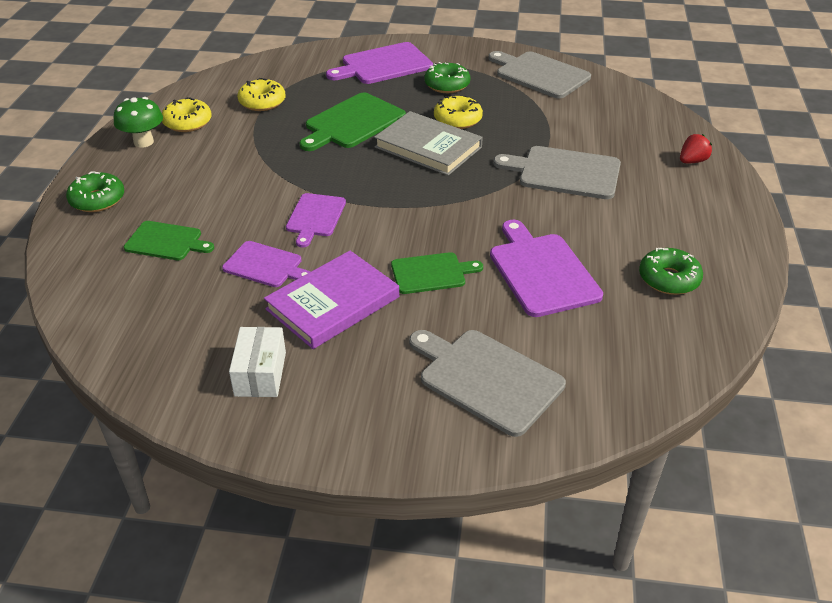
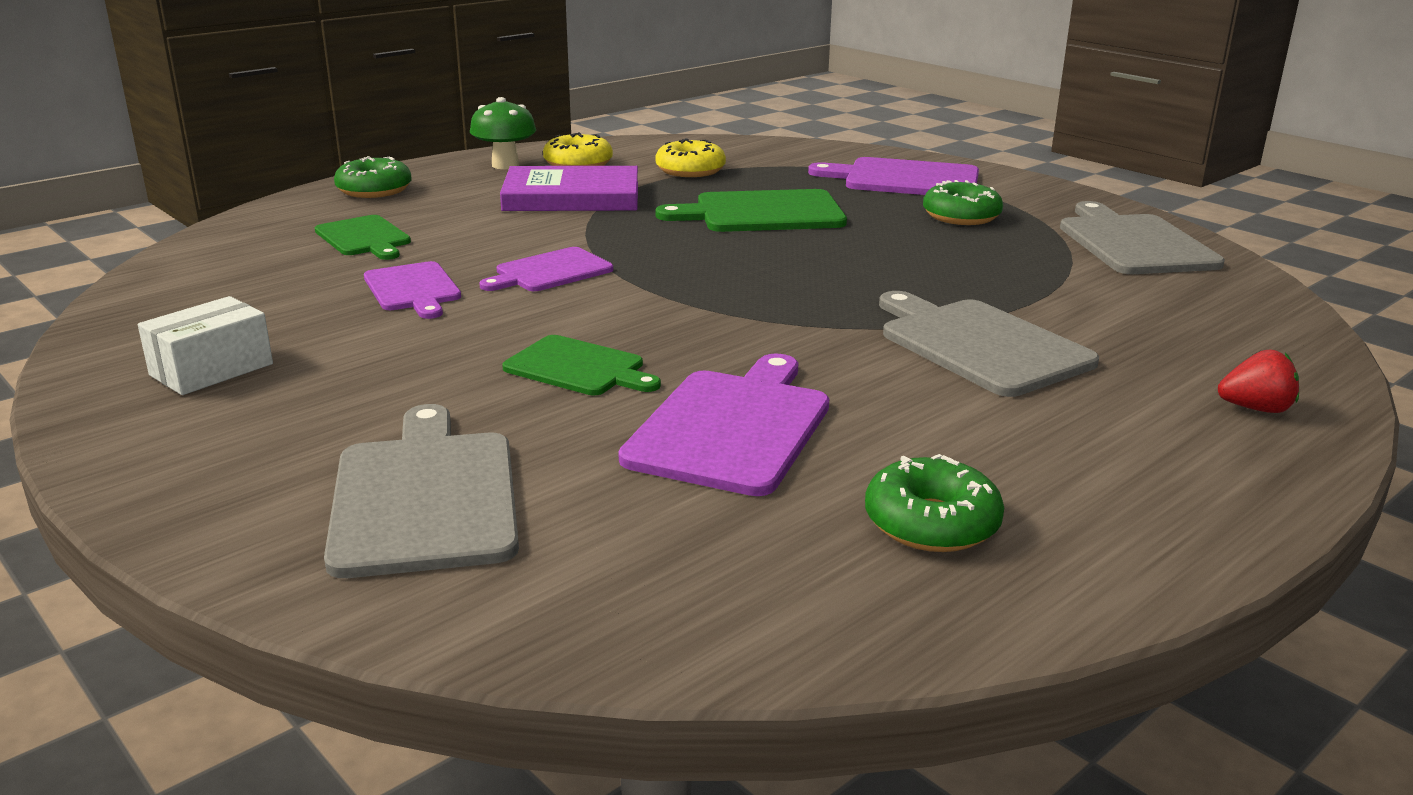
camera: 40 degrees right, 15 degrees down
purple book [264,251,399,349] -> purple book moved to [500,166,638,211]
grey book [374,111,483,176] -> none
yellow donut [434,95,483,129] -> none

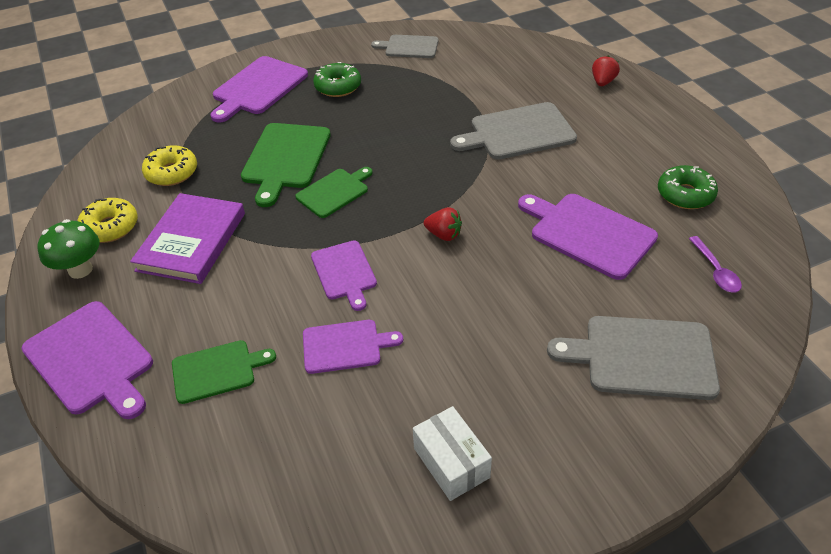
camera: 70 degrees left, 20 degrees up
green donut [334,156,411,198] -> purple cutting board [21,301,153,419]
green cutting board [502,335,661,395] -> green cutting board moved to [295,167,373,218]
grey cutting board [1060,201,1225,274] -> grey cutting board [371,35,439,58], size x0.63
none -> red strawberry [424,207,462,241]
none -> purple spoon [689,236,742,293]

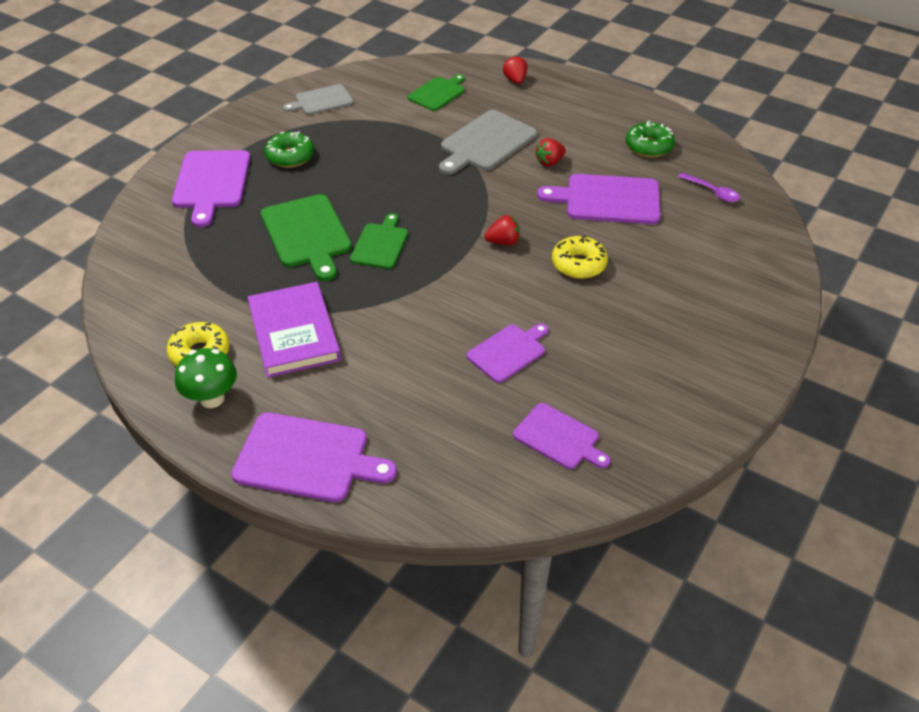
camera: 35 degrees left, 0 degrees up
yellow donut [142,145,197,186] -> yellow donut moved to [552,236,608,279]
green cutting board [172,340,276,404] -> green cutting board moved to [407,74,465,111]
purple cutting board [311,241,377,311] -> purple cutting board moved to [513,403,610,469]
white box [413,406,492,501] -> none
grey cutting board [547,316,720,400] -> none
none -> red strawberry [535,138,566,167]

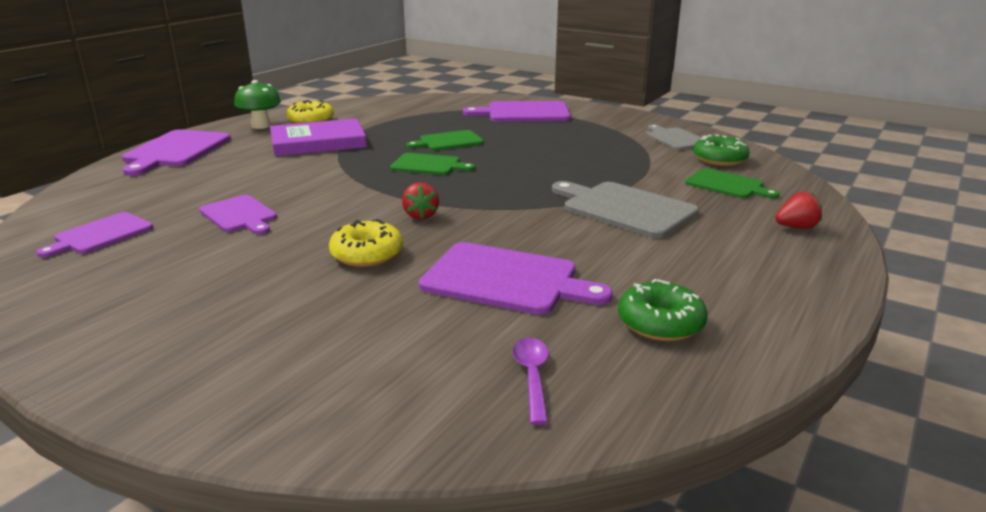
camera: 90 degrees right, 20 degrees down
green cutting board [261,194,352,281] -> green cutting board [406,130,484,150], size x0.63
green donut [265,131,314,168] -> green donut moved to [693,134,750,166]
red strawberry [535,138,566,167] -> none
purple cutting board [537,174,660,224] -> purple cutting board turned 105 degrees clockwise [419,242,613,315]
purple spoon [678,173,740,202] -> purple spoon turned 135 degrees clockwise [513,338,549,425]

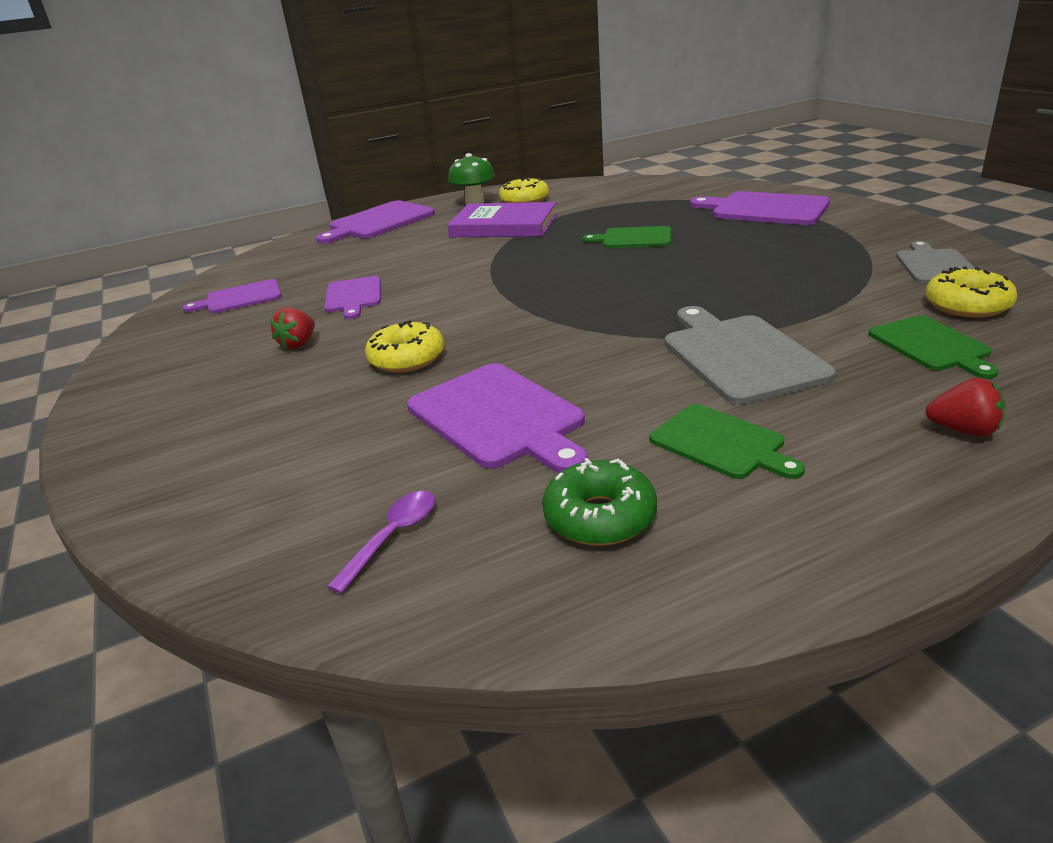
camera: 35 degrees right, 5 degrees up
green cutting board [390,153,475,175] -> green cutting board moved to [649,404,805,479]
red strawberry [402,182,439,219] -> red strawberry moved to [270,307,315,349]
green donut [693,134,750,166] -> yellow donut [925,266,1017,318]

